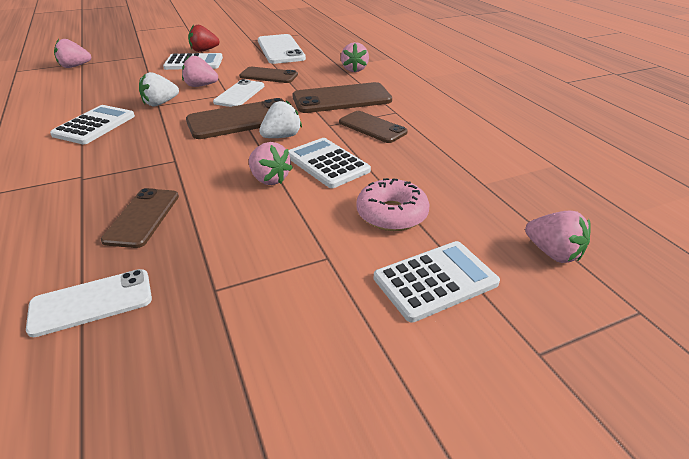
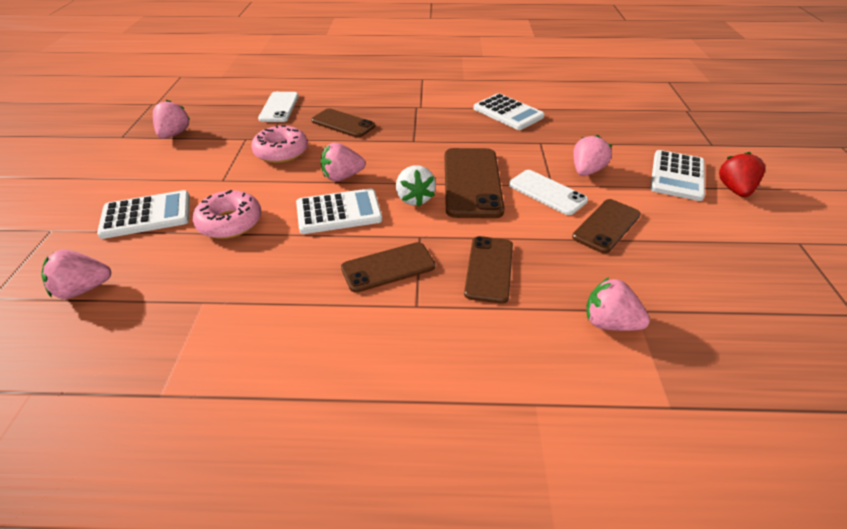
camera: 115 degrees right, 5 degrees up
pink strawberry [54,39,91,68] -> pink strawberry moved to [153,100,191,139]
white strawberry [139,72,179,106] -> none
white phone [258,34,306,64] -> none
brown phone [292,82,392,113] -> brown phone [464,236,513,304], size x0.64
white calculator [374,241,500,323] -> white calculator turned 105 degrees counterclockwise [97,190,190,239]
none -> pink donut [251,125,308,163]

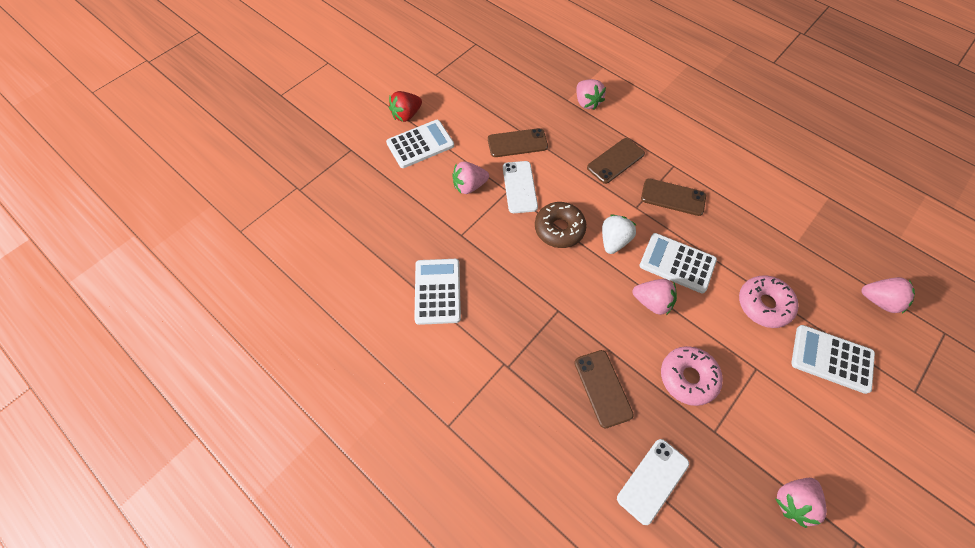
camera: 140 degrees left, 20 degrees up
brown phone [445,148,505,218] -> brown donut [535,202,587,248]

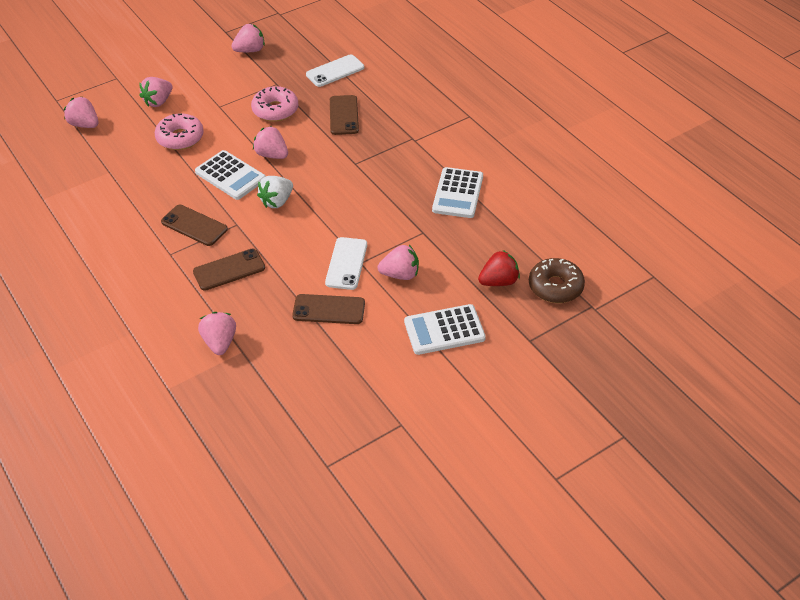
camera: 165 degrees left, 15 degrees down
red strawberry [389,91,422,122] -> red strawberry moved to [478,250,520,286]
brown donut [535,202,587,248] -> brown donut moved to [529,258,585,303]
white calculator [791,325,875,394] -> pink strawberry [139,77,172,107]

